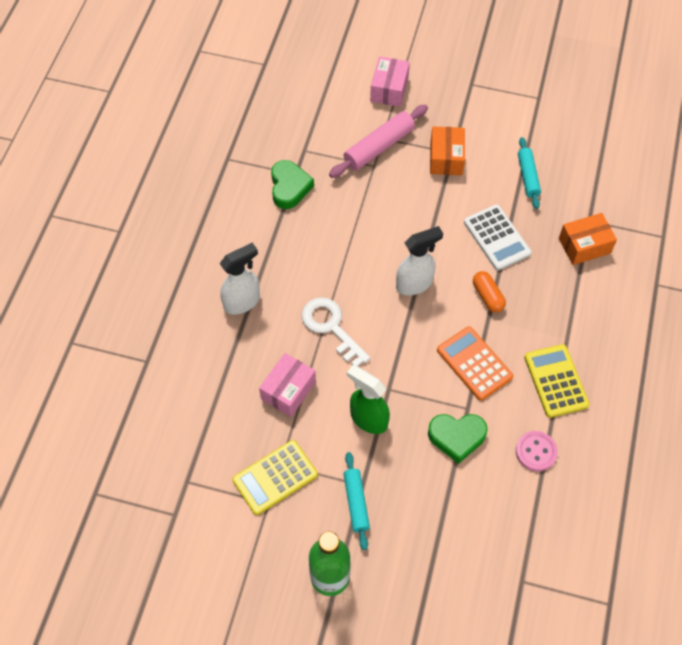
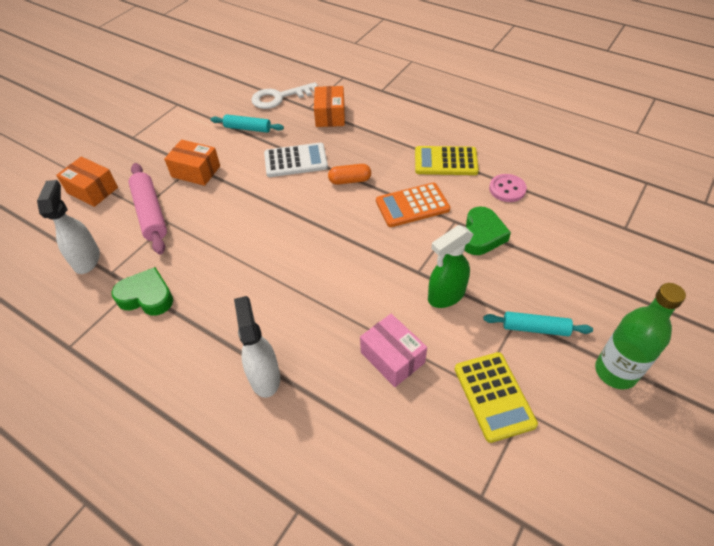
camera: 70 degrees left, 10 degrees down
white key [302,297,370,366] -> white key moved to [251,82,318,109]
pink box [370,56,410,107] -> orange box [56,157,118,207]
white spray bottle [396,226,443,295] -> white spray bottle moved to [37,180,100,274]

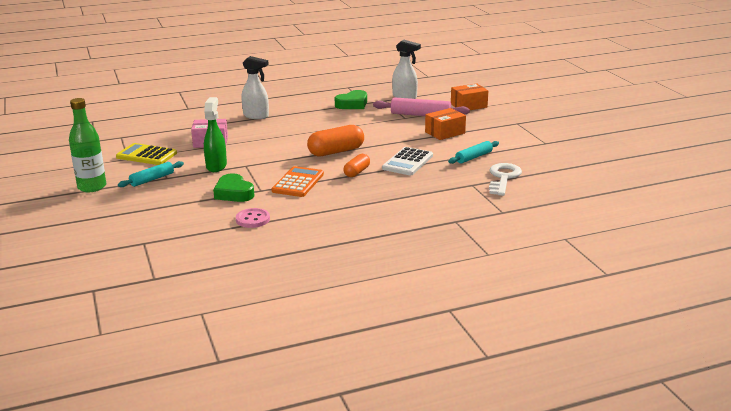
camera: 125 degrees right, 25 degrees down
orange box [314,86,345,127] -> none
yellow calculator [415,146,479,175] -> none
none -> orange capsule [307,125,364,157]

